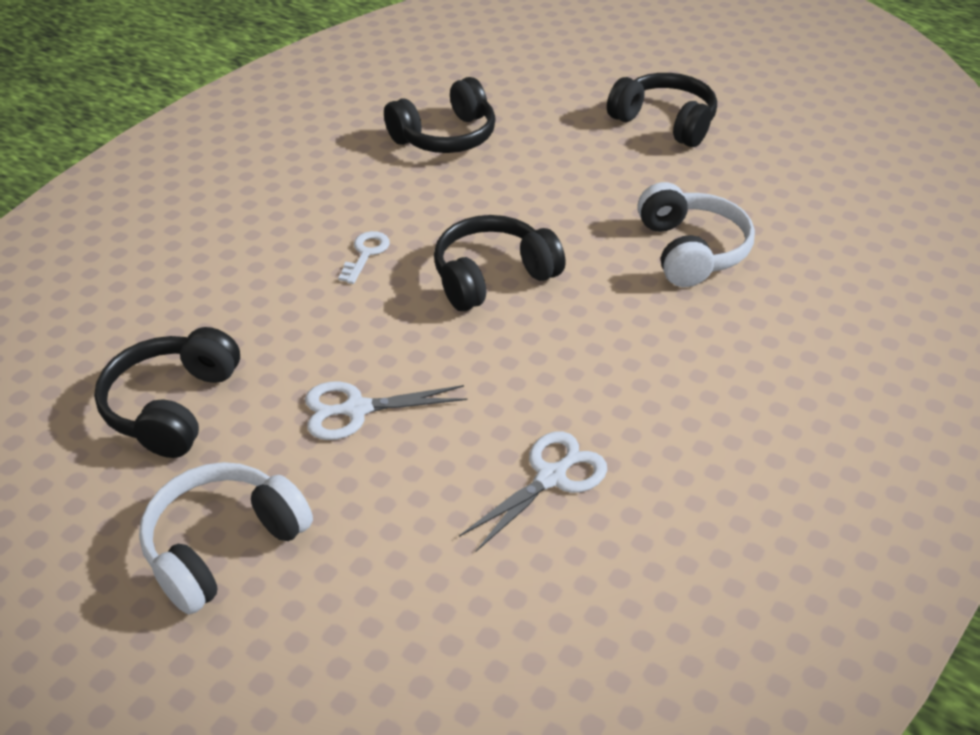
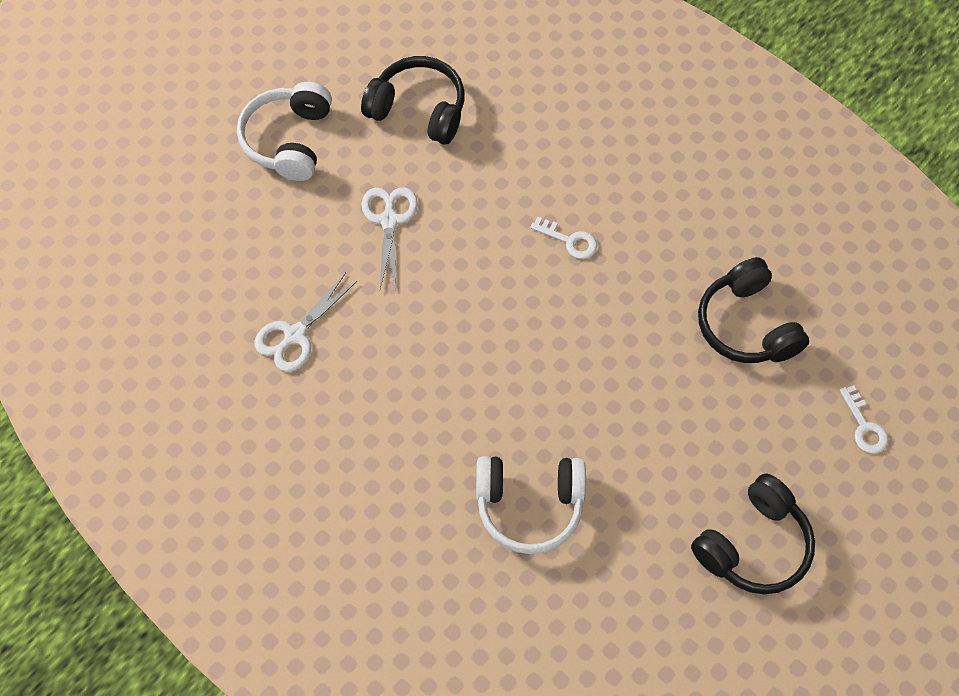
camera: 100 degrees right, 20 degrees up
white headphones [139,462,313,615] -> white headphones turned 135 degrees counterclockwise [237,82,332,181]
black headphones [434,215,566,311] -> none
white scissors [459,431,607,552] -> white scissors turned 75 degrees clockwise [254,273,358,372]
none -> white key [840,385,888,453]

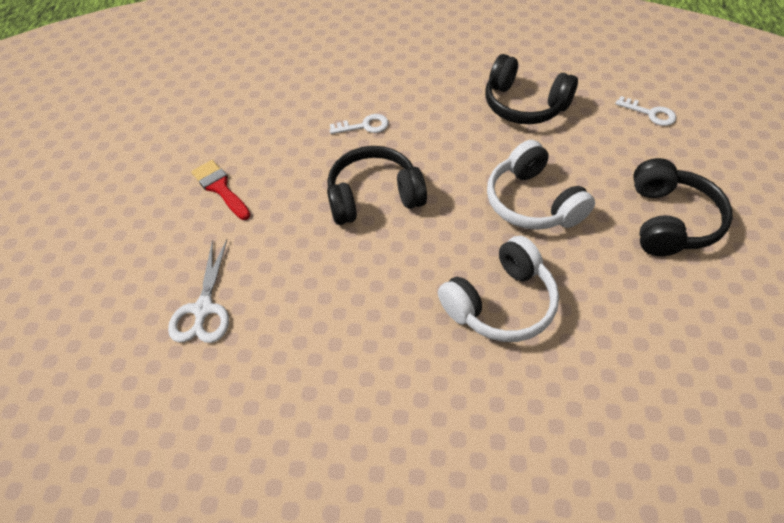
camera: 35 degrees left, 10 degrees down
white headphones [237,82,332,181] -> white headphones moved to [487,140,595,230]
black headphones [361,56,465,145] -> black headphones moved to [327,146,427,225]
white scissors [362,187,418,290] -> red brush [191,160,251,220]

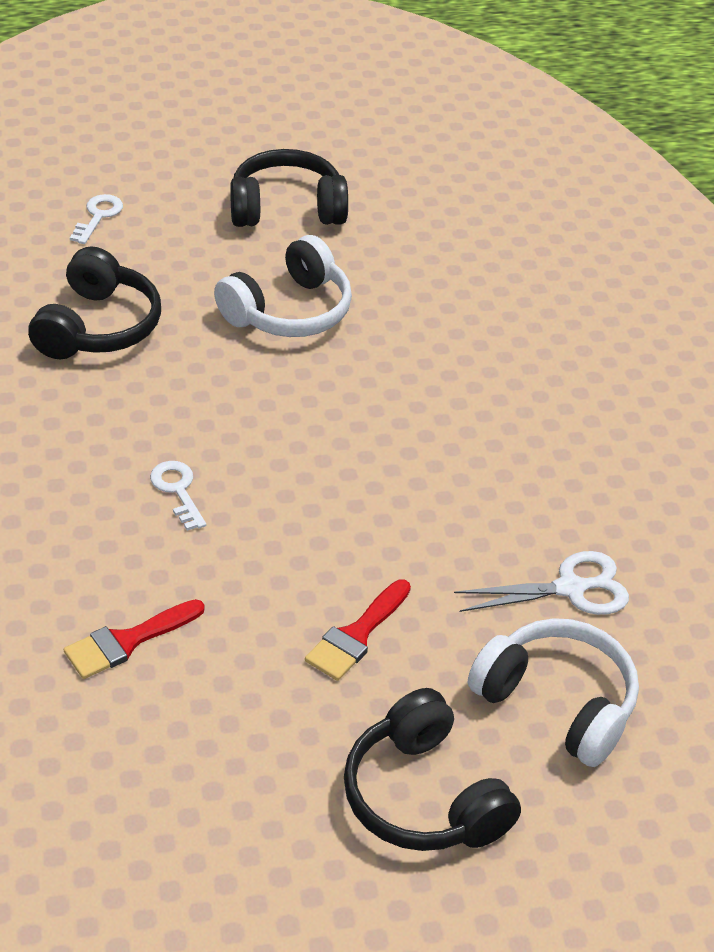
camera: 110 degrees left, 10 degrees down
black headphones [327,146,427,225] -> black headphones moved to [344,688,521,851]
white headphones [438,236,559,342] -> white headphones moved to [468,618,639,767]
none -> red brush [64,599,205,679]

